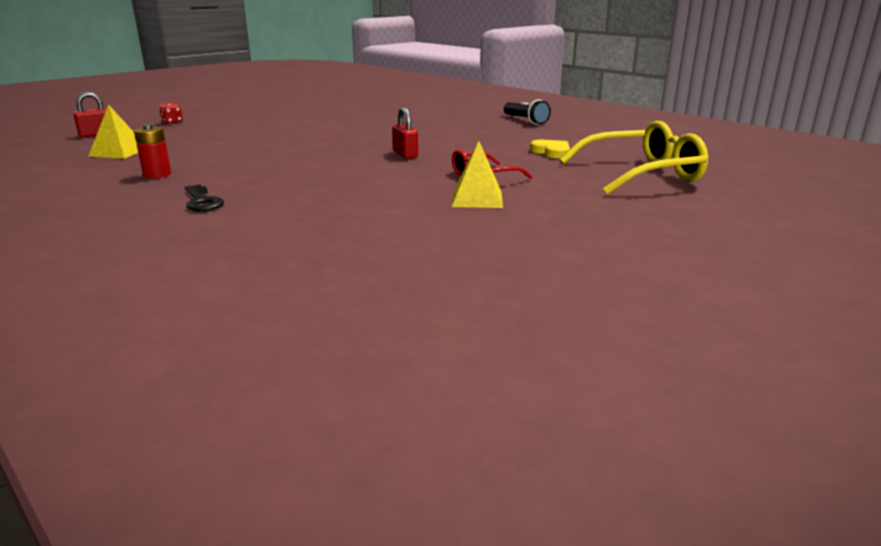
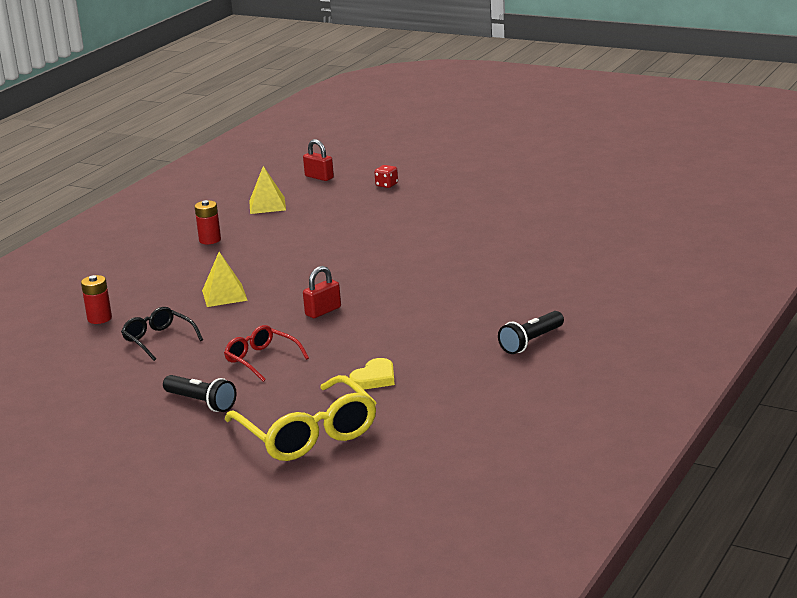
camera: 75 degrees right, 0 degrees up
black key [184,184,224,211] -> none
yellow pyramid [452,141,503,208] -> yellow pyramid moved to [202,252,248,307]
none -> red battery [81,275,112,324]
none -> black glasses [121,307,203,361]
none -> black flashlight [163,375,237,412]

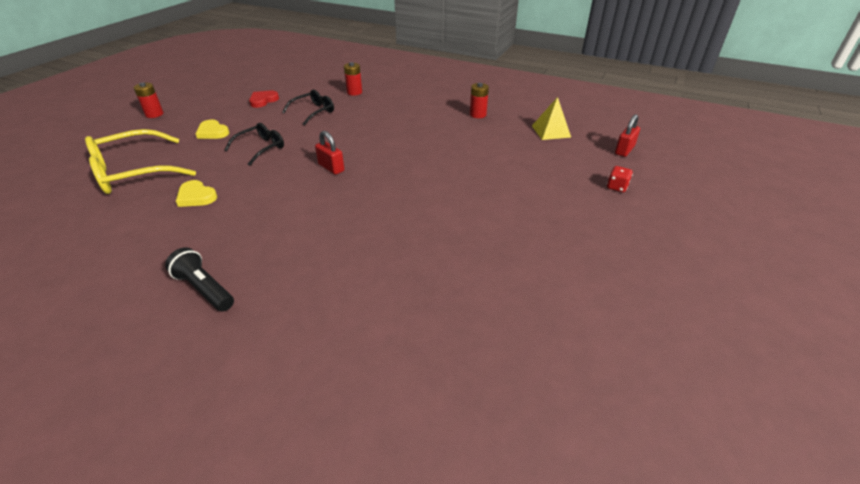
camera: 85 degrees right, 15 degrees up
black flashlight [163,375,237,412] -> yellow heart [195,120,229,139]
yellow pyramid [202,252,248,307] -> none
red glasses [224,325,309,382] -> black glasses [225,123,284,166]
none -> red battery [134,82,164,118]
none -> red heart [249,91,279,108]

